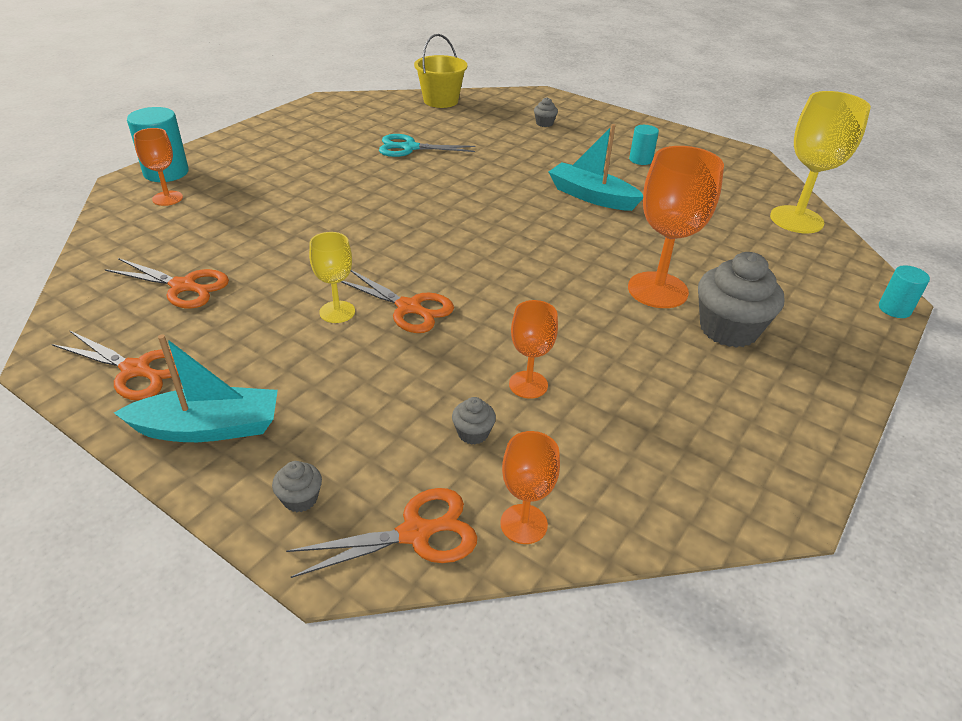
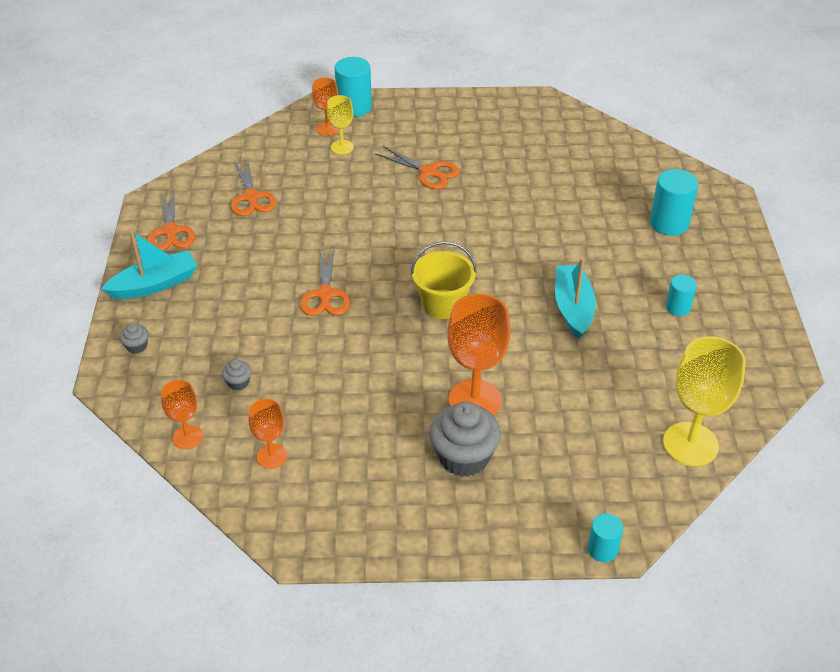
camera: 55 degrees right, 5 degrees up
turquoise boat [114,334,278,442] -> turquoise boat turned 75 degrees counterclockwise [101,230,198,299]
orange scissors [286,488,477,578] -> orange scissors moved to [376,146,460,189]
yellow goblet [309,232,355,323] -> yellow goblet moved to [327,95,354,154]
turquoise scissors [379,134,475,157] -> none
yellow bucket [414,34,468,108] -> yellow bucket moved to [411,241,477,319]
orange goblet [509,300,558,399] -> orange goblet moved to [248,399,287,469]
grey cupcake [534,97,558,127] -> turquoise cylinder [650,169,699,236]

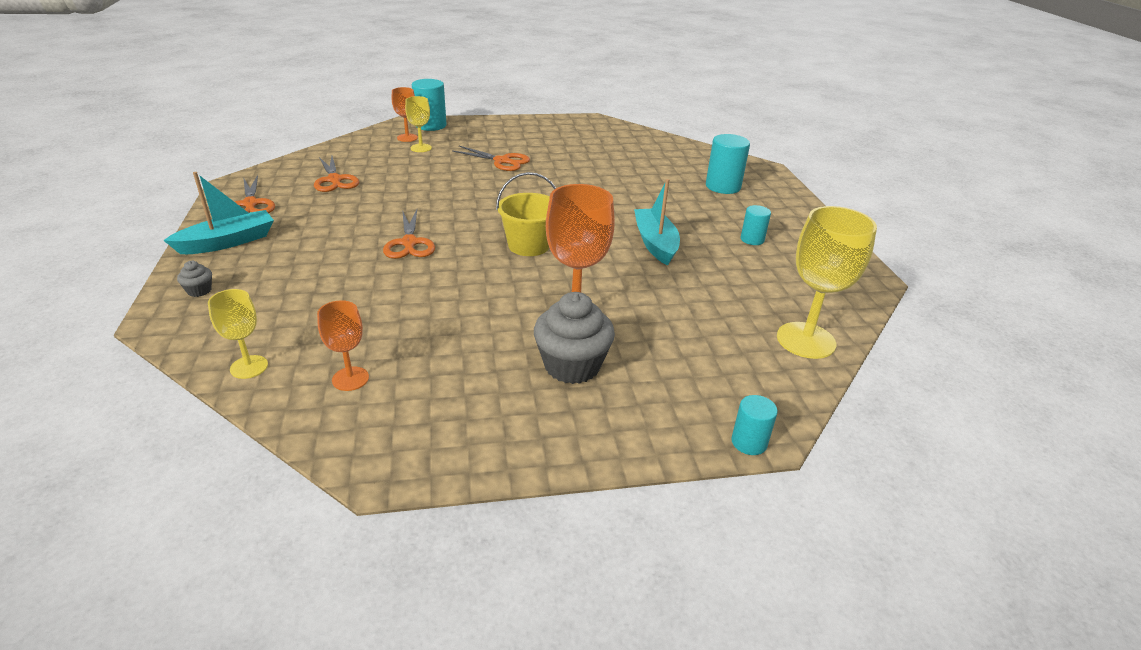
camera: 10 degrees left, 10 degrees down
orange goblet [161,380,203,449] -> yellow goblet [208,289,268,379]
grey cupcake [222,359,252,391] -> none

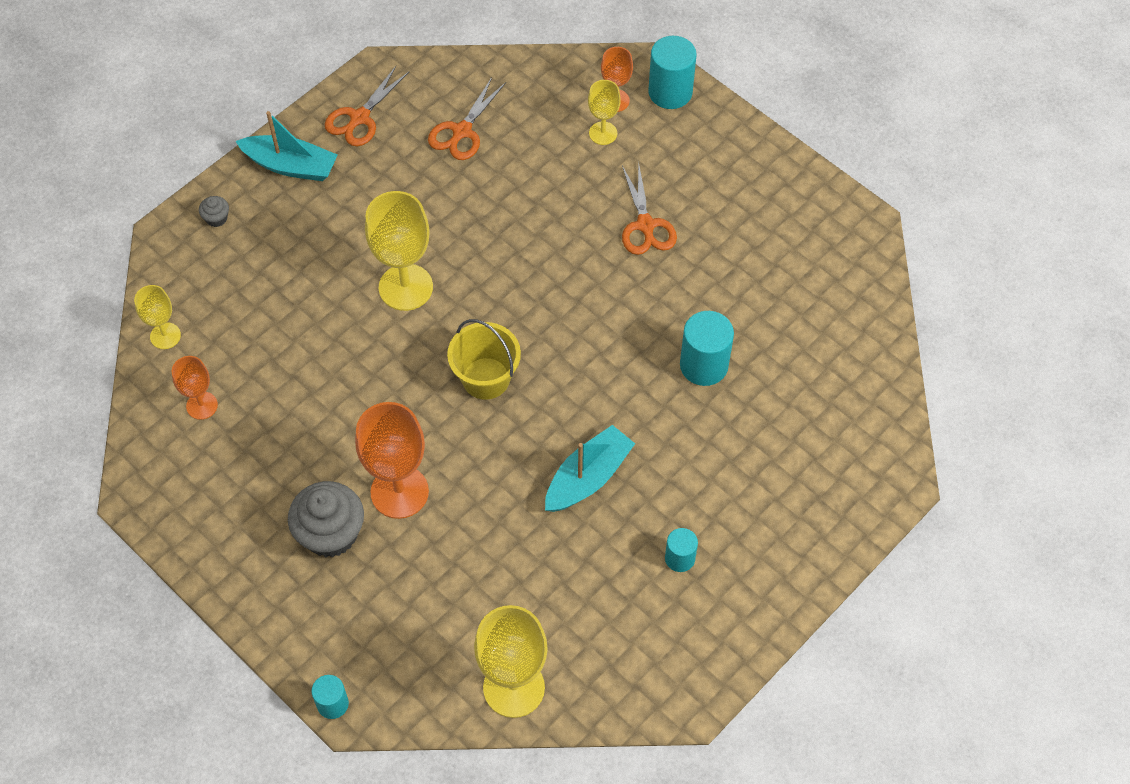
camera: 55 degrees right, 25 degrees up
orange scissors [383,209,435,259] -> yellow goblet [365,191,433,311]
turquoise cylinder [706,134,750,194] -> turquoise cylinder moved to [680,311,734,386]

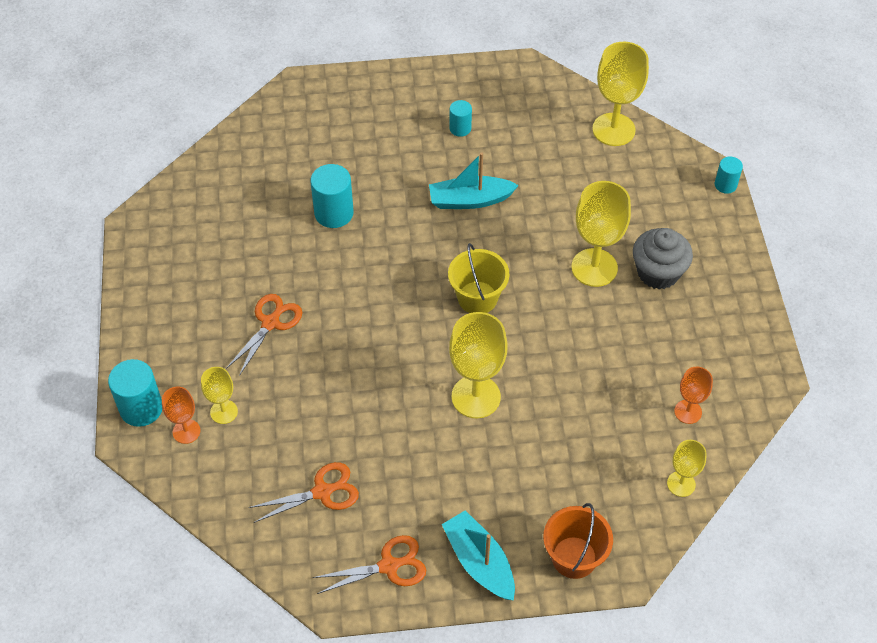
camera: 140 degrees left, 5 degrees down
grey cupcake [199,196,229,227] -> orange bucket [543,503,613,579]
orange goblet [355,402,429,519] -> yellow goblet [571,181,631,287]

